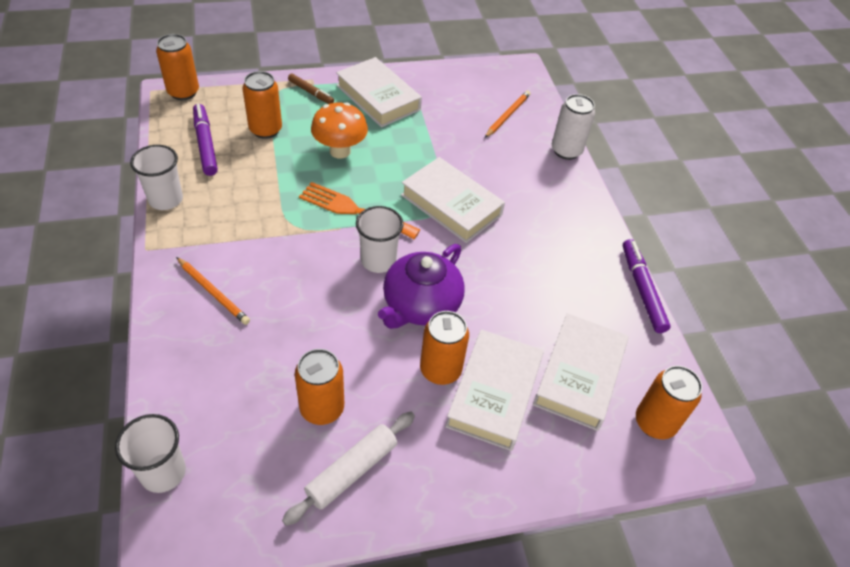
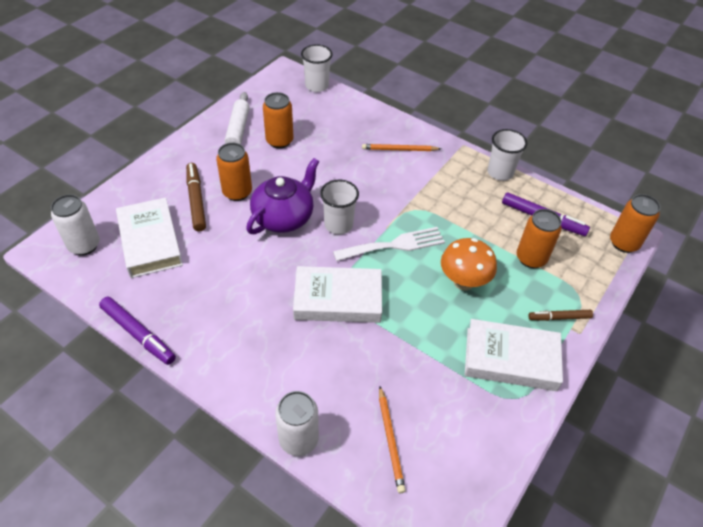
camera: 140 degrees right, 0 degrees up
orange fork [299,182,420,239] -> white fork [333,227,445,261]
purple teapot [378,244,465,329] -> purple teapot turned 45 degrees clockwise [246,158,319,234]
white book [445,329,544,451] -> brown marker [186,163,206,231]
orange can [636,366,702,439] -> white can [51,194,100,255]

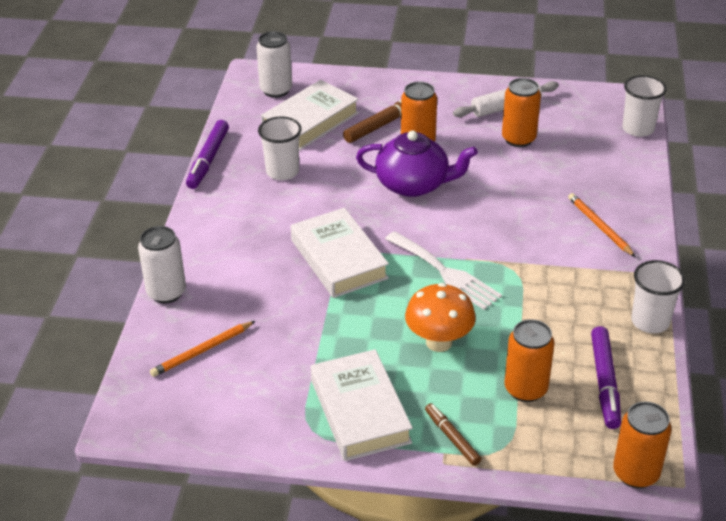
camera: 65 degrees right, 10 degrees down
white cup [320,180,359,234] -> white cup moved to [258,117,302,180]

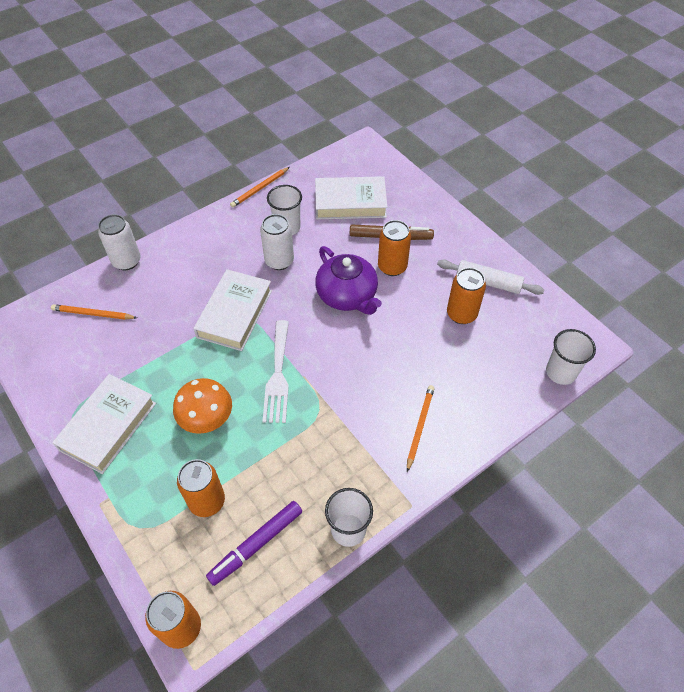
camera: 45 degrees right, 15 degrees up
purple marker [186,120,229,189] -> orange pencil [230,167,290,208]
white can [256,31,292,98] -> white can moved to [260,214,294,270]
brown marker [425,403,481,466] -> none

